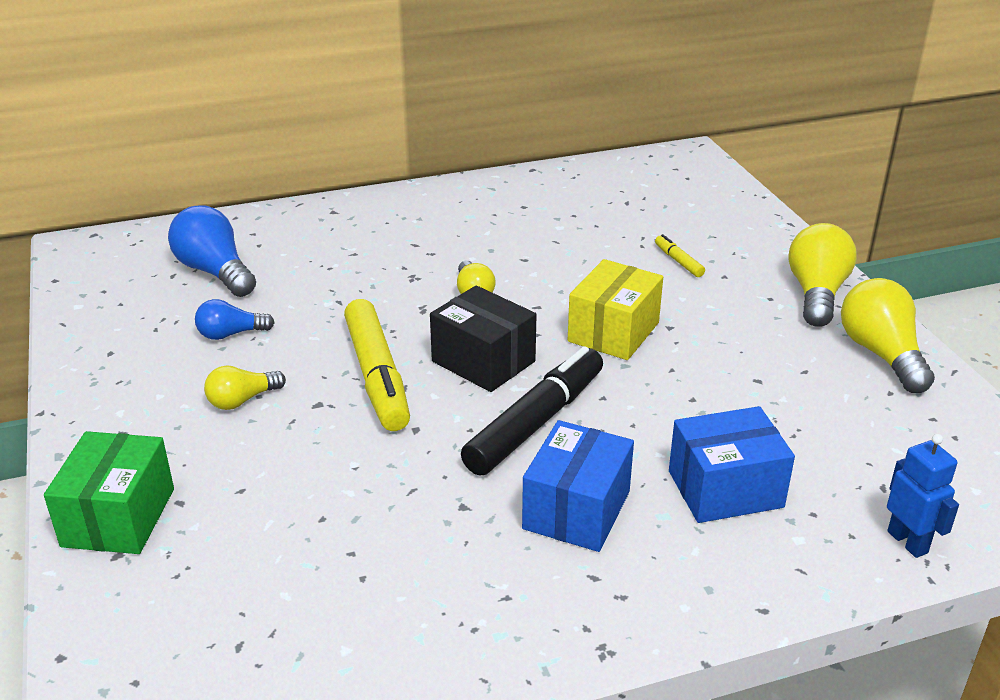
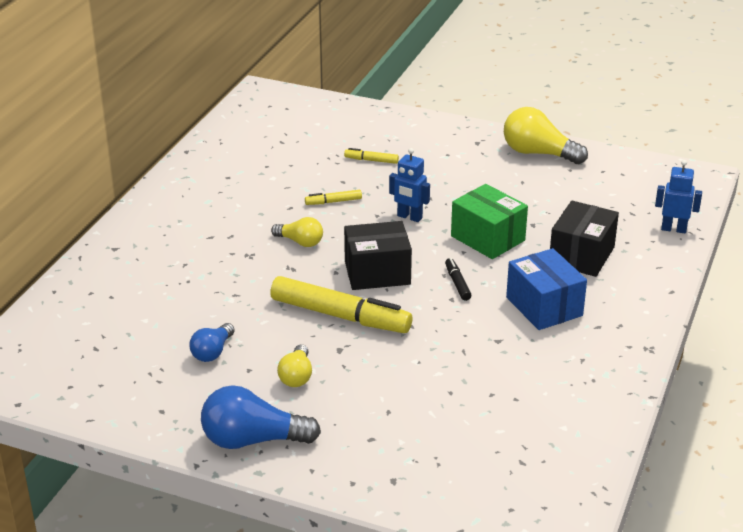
camera: 50 degrees left, 0 degrees up
green box [44,431,174,554] -> green box moved to [451,184,528,259]
blue light bulb [168,205,256,297] -> blue light bulb moved to [201,385,321,449]
black marker [461,346,603,476] -> black marker [445,258,471,301], size x0.44
yellow box [568,259,663,360] -> blue robot [389,148,430,222]
blue box [669,406,795,523] -> black box [550,201,619,277]
yellow light bulb [788,223,857,327] -> none
none -> yellow marker [305,190,362,205]

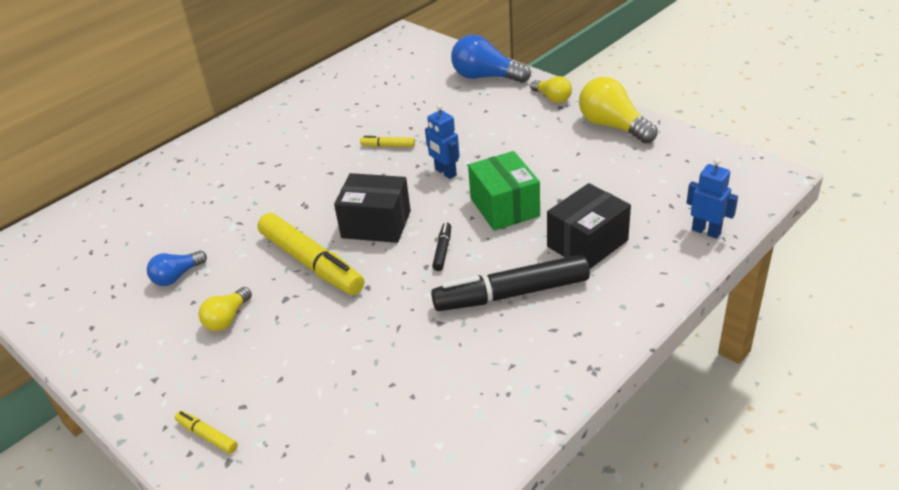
camera: 25 degrees right, 5 degrees up
blue light bulb [201,385,321,449] -> blue light bulb moved to [451,35,531,83]
yellow light bulb [271,217,323,247] -> yellow light bulb moved to [530,76,572,103]
yellow marker [344,148,399,164] -> yellow marker moved to [175,411,238,454]
blue box [506,248,587,330] -> black marker [431,254,590,311]

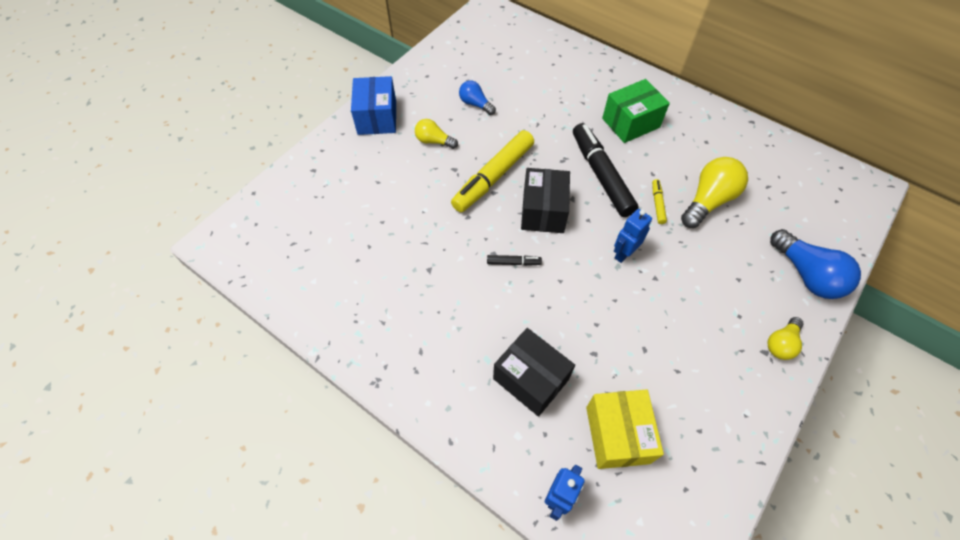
camera: 80 degrees right, 20 degrees up
yellow marker [175,411,238,454] -> none
black marker [431,254,590,311] -> black marker moved to [573,123,638,217]
blue light bulb [451,35,531,83] -> blue light bulb turned 135 degrees clockwise [770,229,861,299]
green box [468,151,540,231] -> green box moved to [602,79,670,143]
yellow light bulb [579,77,658,144] -> yellow light bulb moved to [681,157,748,228]
none -> blue box [351,76,396,135]
none -> yellow box [586,389,664,469]

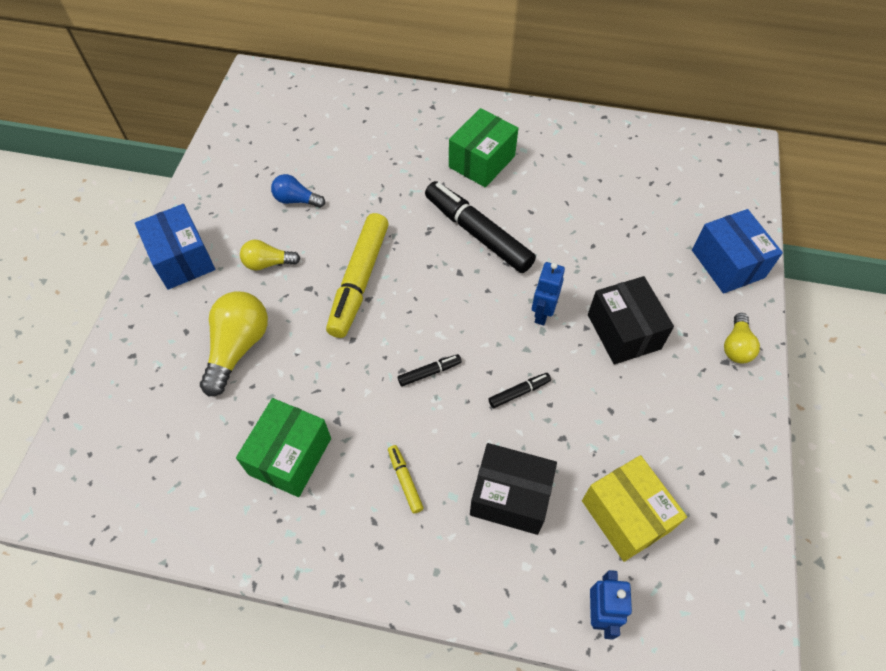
camera: 25 degrees left, 0 degrees up
black box [521,168,570,233] -> black box moved to [588,276,674,364]
yellow marker [652,179,667,224] -> yellow marker moved to [388,445,424,514]
yellow light bulb [681,157,748,228] -> yellow light bulb moved to [200,291,268,396]
blue light bulb [770,229,861,299] -> blue box [692,209,783,293]
none -> green box [236,398,331,497]
none -> black marker [489,373,551,408]

